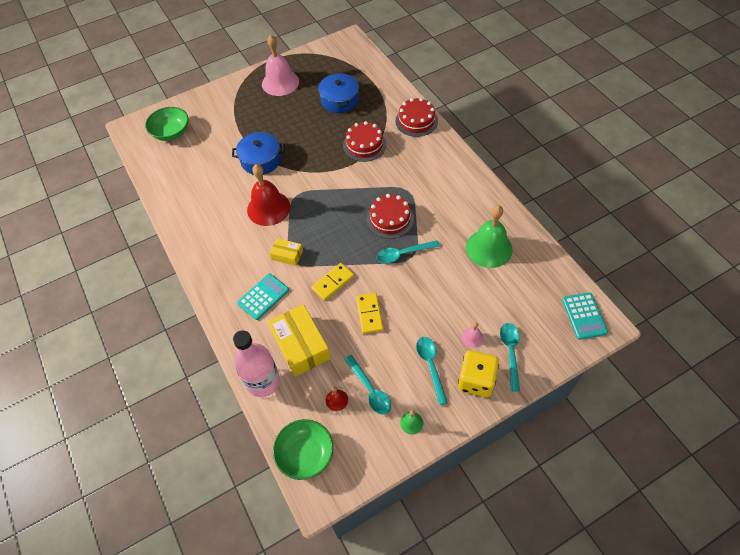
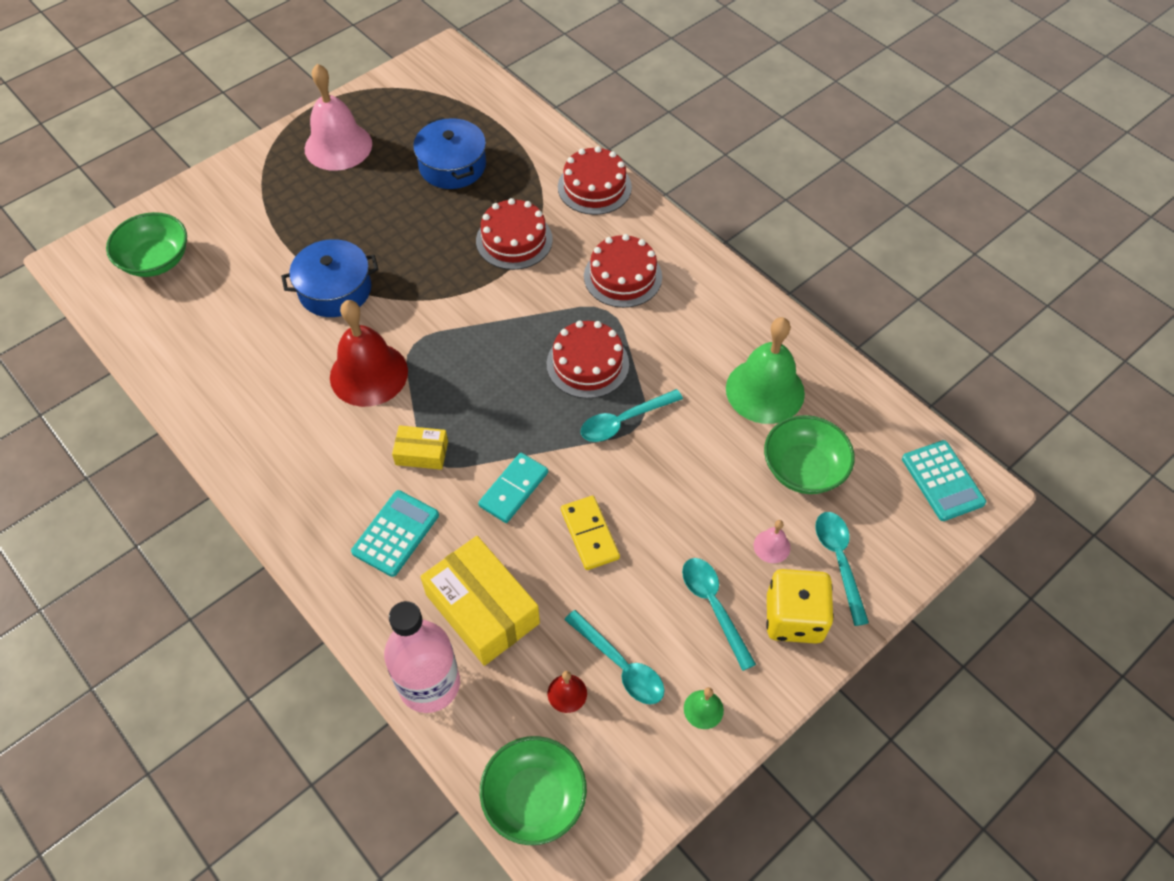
camera: 15 degrees left, 0 degrees up
yellow domino [311,263,354,301] -> turquoise domino [478,453,548,523]
none -> red cake [584,234,662,308]
none -> green bowl [764,415,855,494]

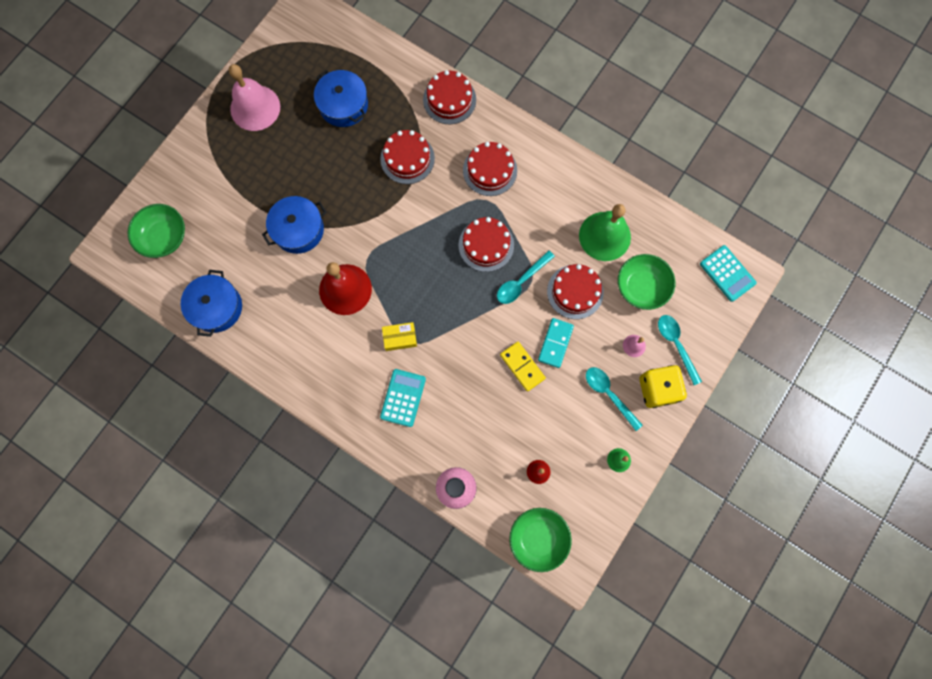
camera: 15 degrees left, 20 degrees up
yellow box [420,536,540,666] -> none
turquoise domino [478,453,548,523] -> turquoise domino moved to [538,318,574,368]
turquoise spoon [564,610,665,704] -> none
none -> blue pot [181,270,242,337]
none -> red cake [547,264,604,319]

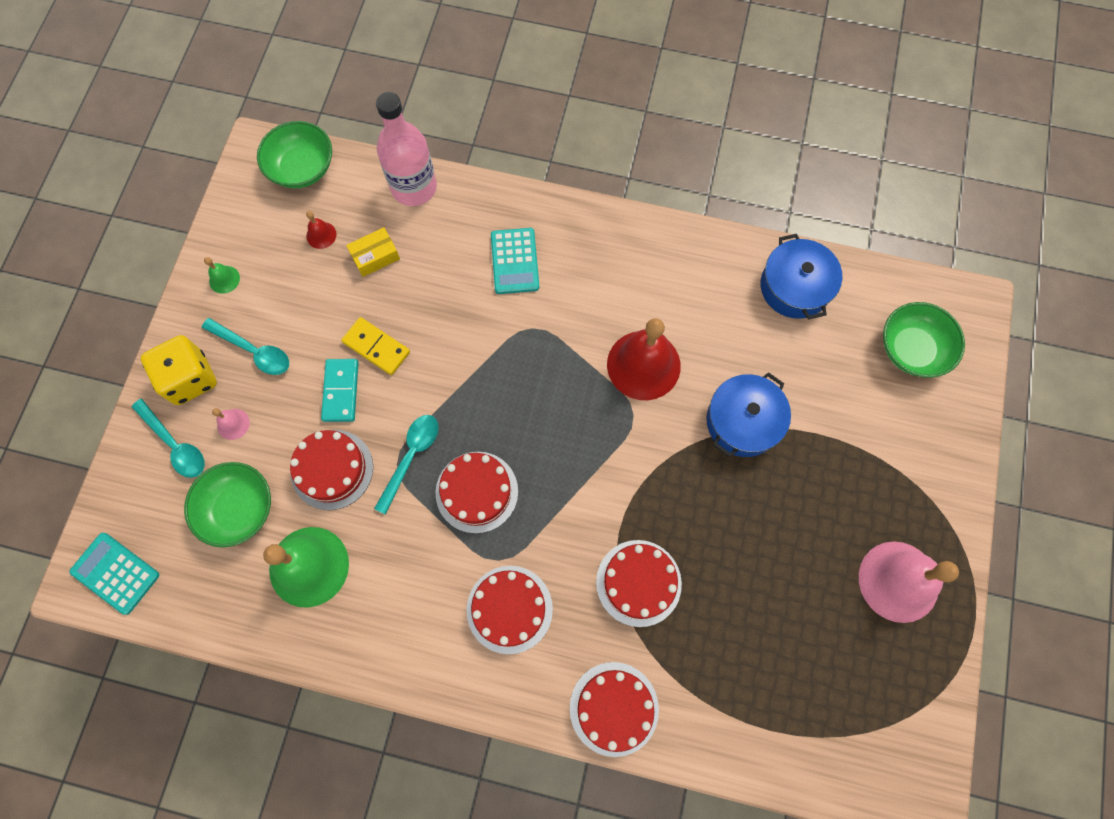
camera: 160 degrees right, 5 degrees down
blue pot [314,70,368,127] -> none
yellow box [382,322,417,351] -> yellow box moved to [346,227,400,277]

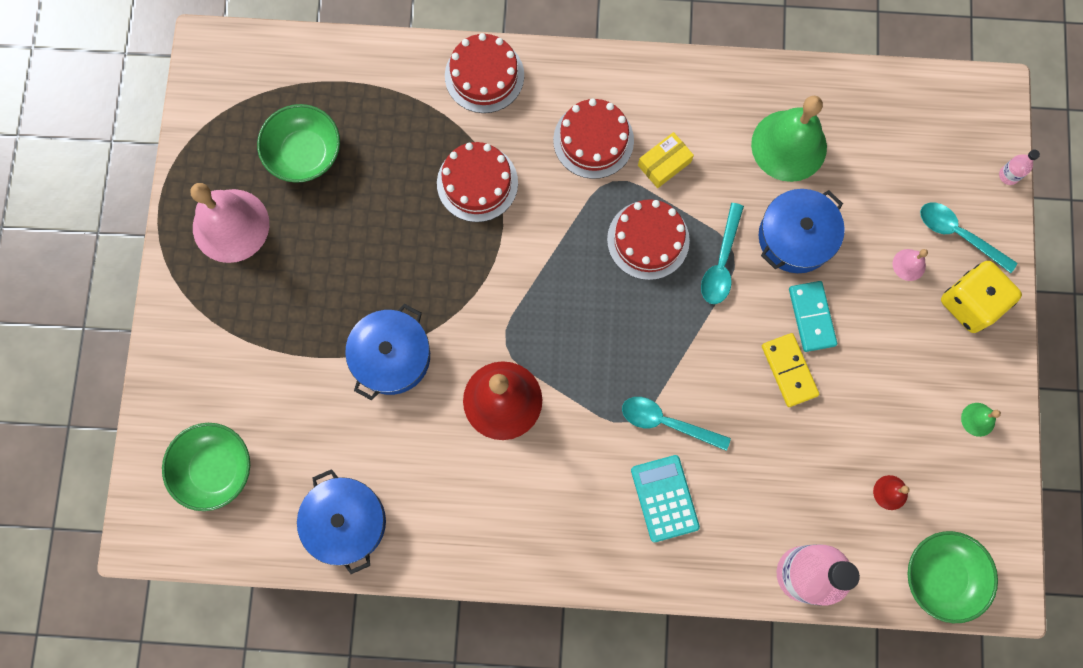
camera: 170 degrees right, 5 degrees up
turquoise calculator [69,533,159,615] -> none
green bowl [184,462,271,547] -> green bowl moved to [257,104,340,183]
turquoise spoon [202,318,289,375] -> turquoise spoon moved to [622,397,731,451]
red cake [290,430,373,510] -> blue pot [759,189,845,273]
yellow domino [341,317,410,375] -> yellow domino turned 45 degrees clockwise [762,333,819,407]
yellow box [346,227,400,277] -> yellow box moved to [638,132,694,188]
none -> pink bottle [999,149,1040,185]

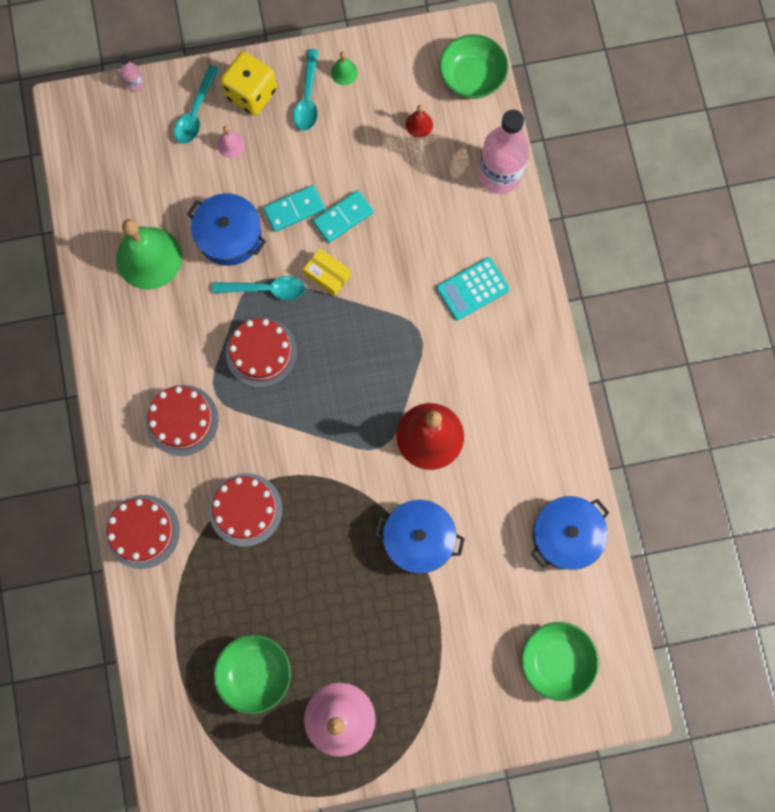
camera: 105 degrees left, 0 degrees up
turquoise spoon [622,397,731,451] -> turquoise spoon moved to [293,49,318,131]
yellow box [638,132,694,188] -> yellow box moved to [303,248,351,296]
yellow domino [762,333,819,407] -> turquoise domino [313,190,374,243]

